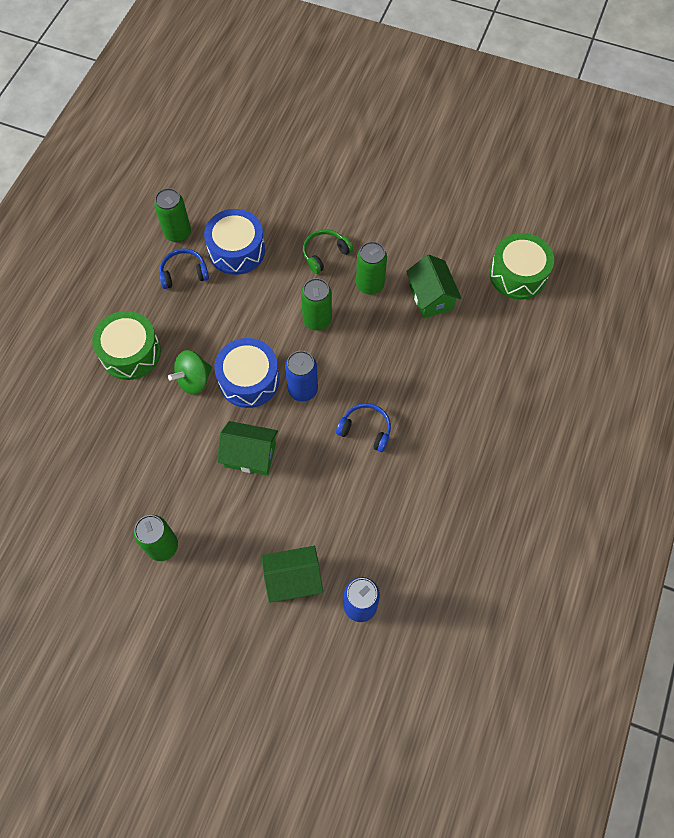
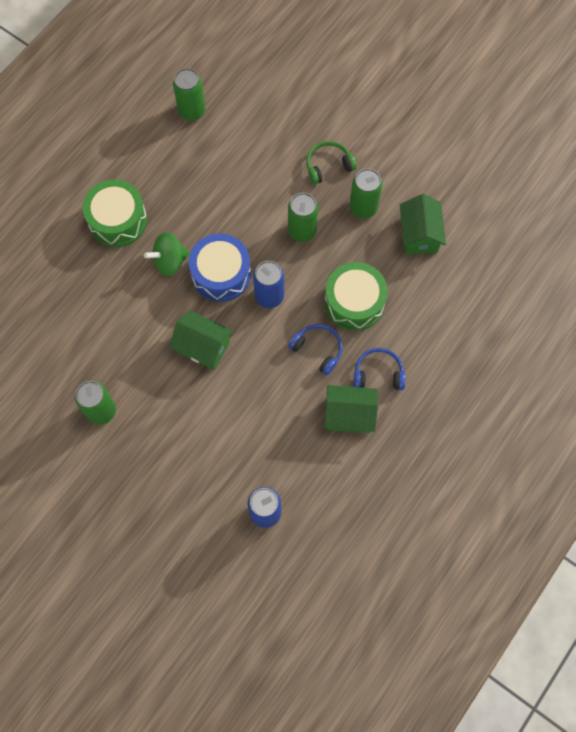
camera: 15 degrees right, 5 degrees up
blue headphones [159,248,209,289] -> blue headphones moved to [354,348,405,390]
blue drum [204,209,265,275] -> none
green house [262,546,323,603] -> green house moved to [324,385,378,433]
green drum [490,233,554,300] -> green drum moved to [325,262,388,331]

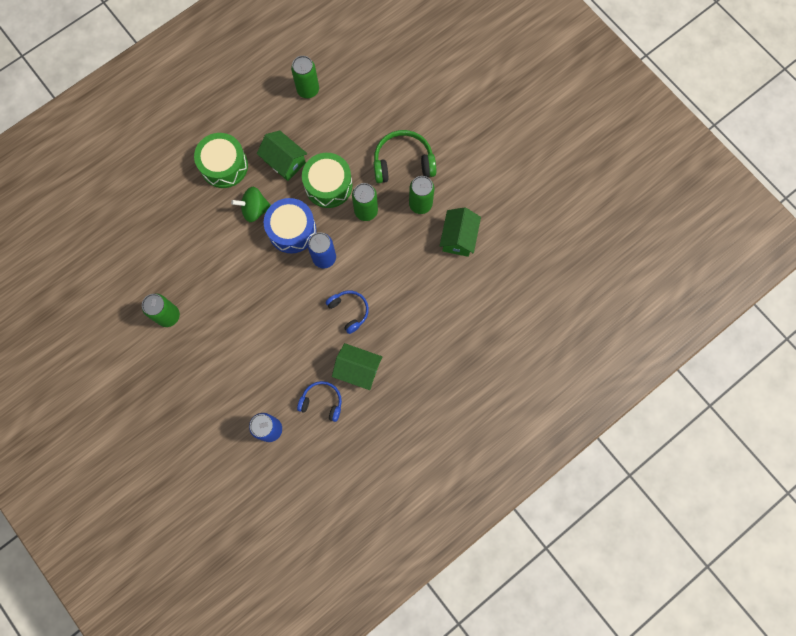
camera: 15 degrees right, 5 degrees up
green house [169,310,233,370] -> green house moved to [257,130,307,181]
green headphones [306,141,357,185] -> green headphones [374,130,436,183], size x1.56
green drum [325,262,388,331] -> green drum moved to [302,153,352,208]
blue headphones [354,348,405,390] -> blue headphones moved to [297,381,342,422]

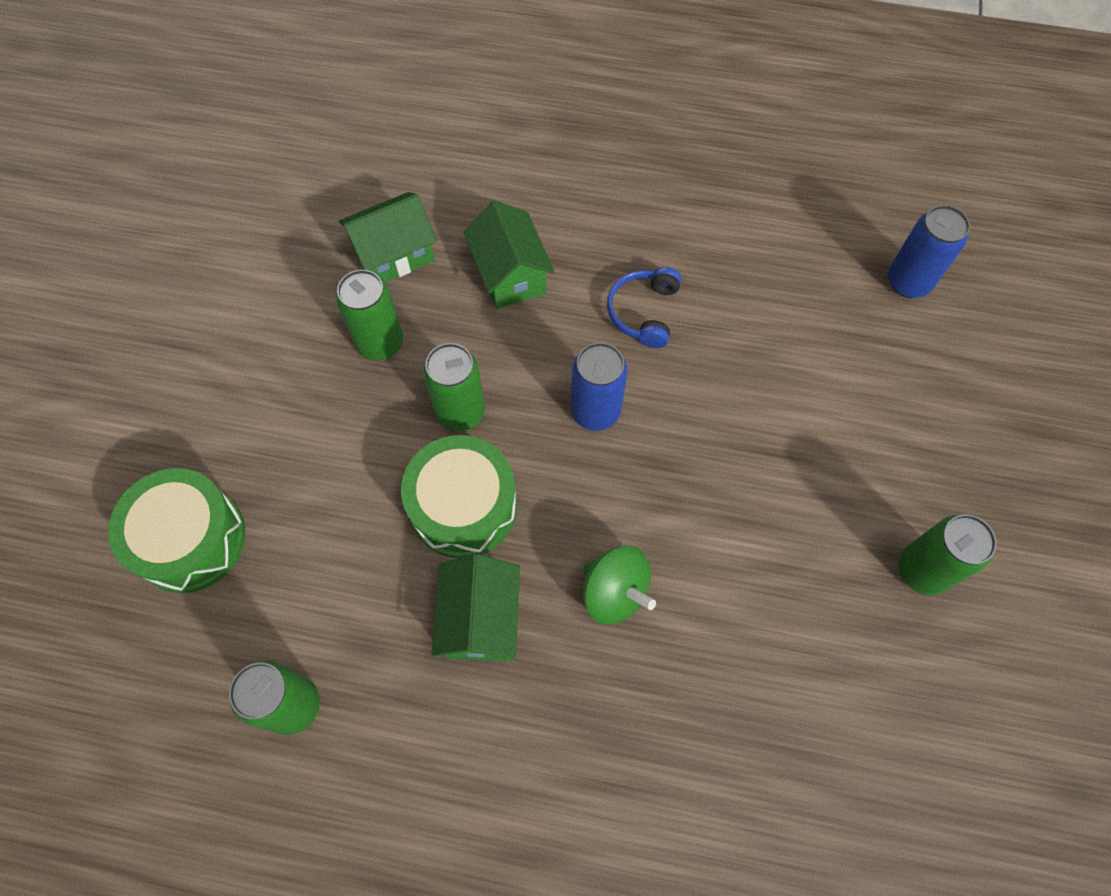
camera: 130 degrees left, 10 degrees down
green drum [194,133,248,188] -> green drum moved to [108,468,245,593]
blue drum [264,198,316,253] -> none
blue headphones [297,381,342,422] -> none
green house [332,343,382,390] -> green house moved to [463,200,554,309]
green headphones [374,130,436,183] -> none

